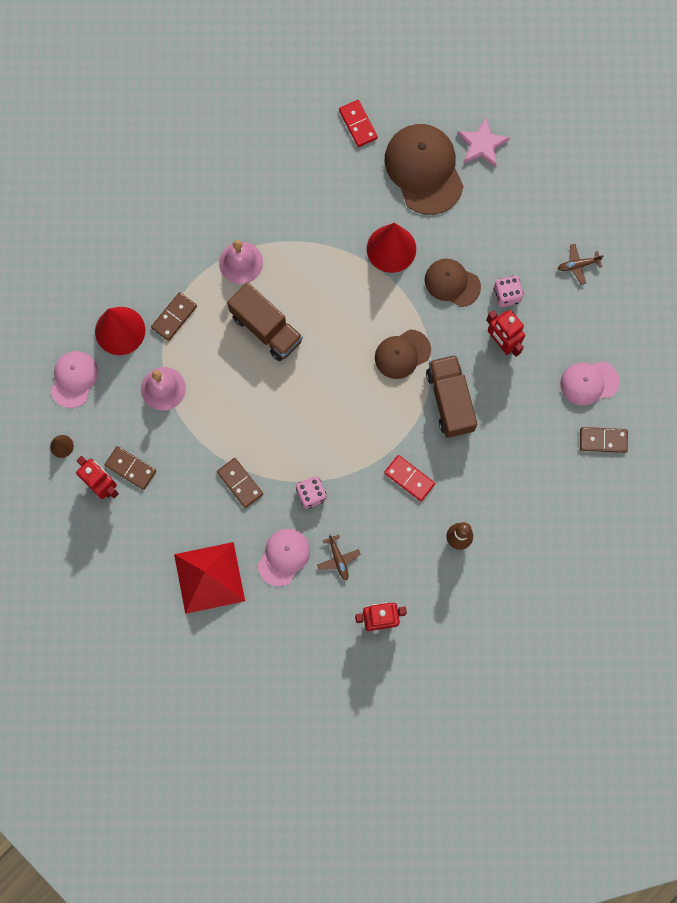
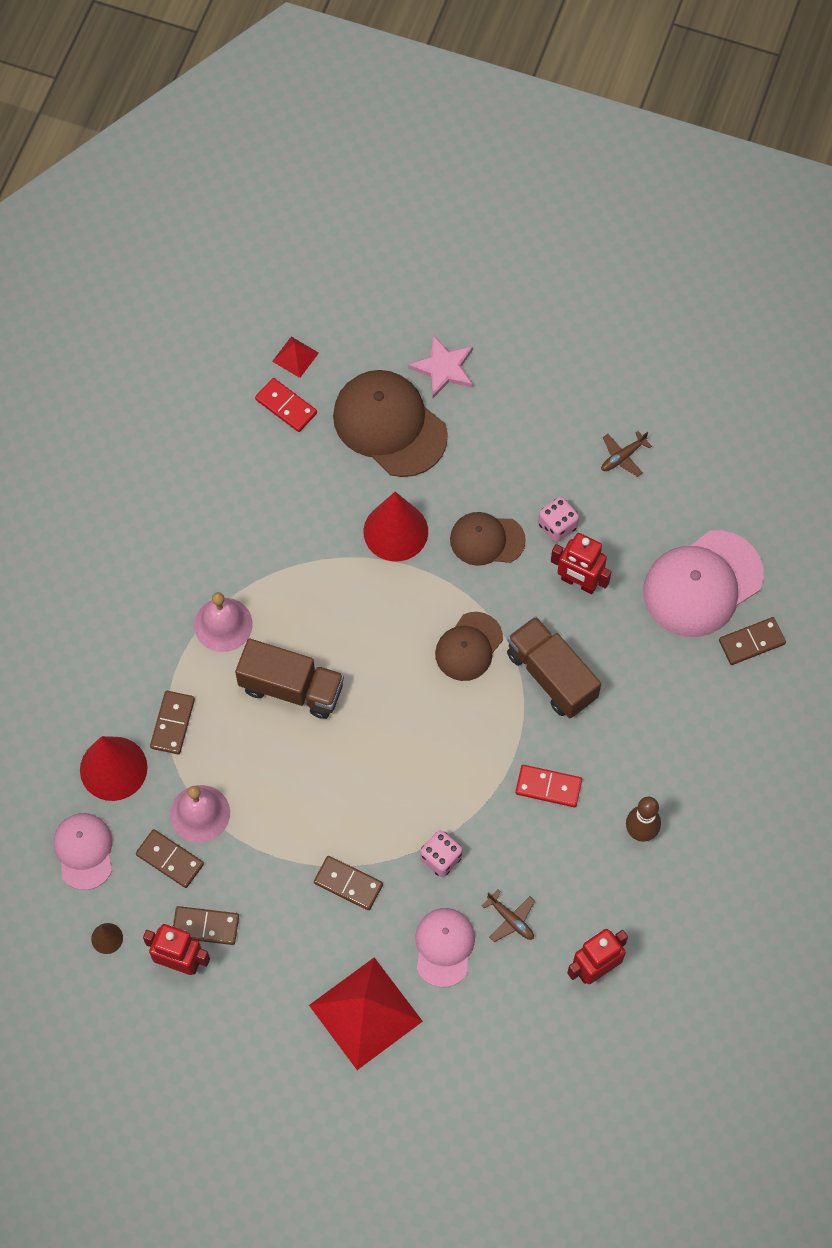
camera: 25 degrees left, 10 degrees down
pink cap [560,361,619,406] -> pink cap [643,530,764,637], size x1.68
none -> brown domino [136,829,204,888]
none -> red pyramid [272,337,319,378]

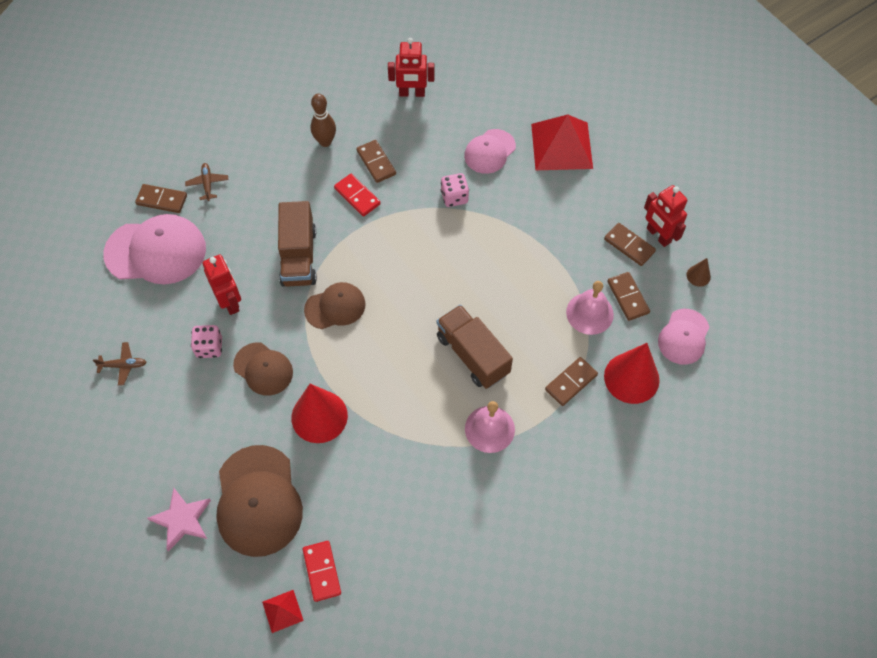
camera: 145 degrees left, 5 degrees down
brown domino [314,856,383,910] -> brown domino moved to [356,140,396,183]
brown plane [481,889,535,942] -> brown plane moved to [185,163,228,201]

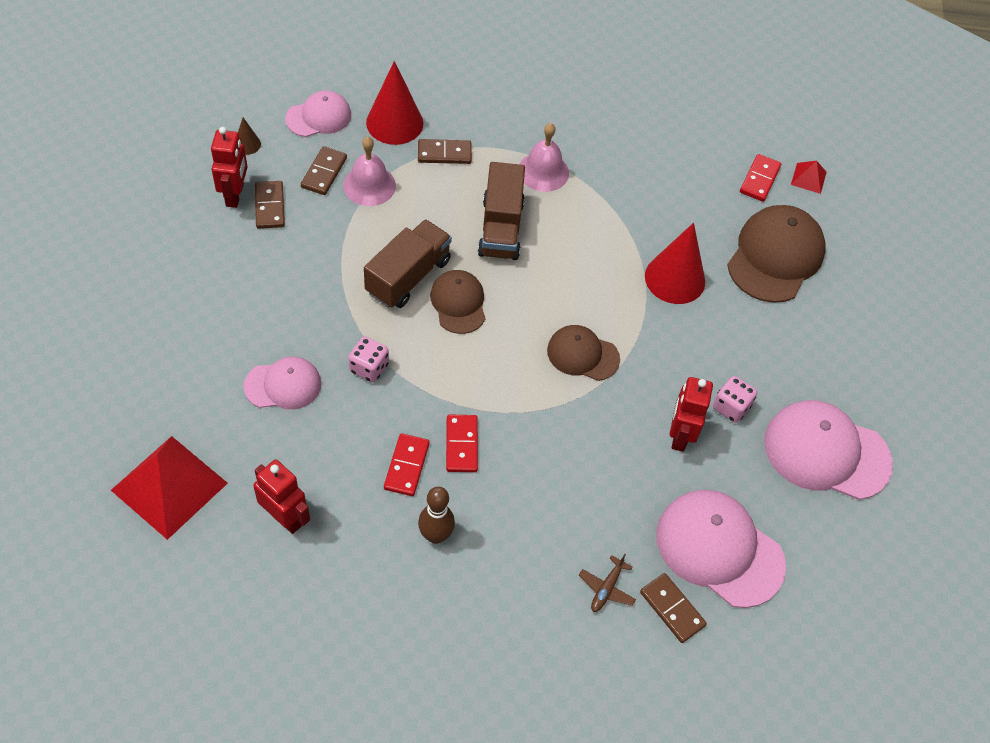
camera: 145 degrees left, 5 degrees down
brown plane [93,342,147,386] -> pink cap [764,400,893,500]
pink star [147,488,211,551] -> none
brown cap [233,342,293,396] -> brown cap moved to [430,270,485,334]
brown truck [278,201,317,287] -> brown truck moved to [364,219,452,308]
brown domino [356,140,396,183] -> red domino [384,433,430,496]
red pyramid [531,114,593,170] -> red pyramid moved to [111,436,228,540]

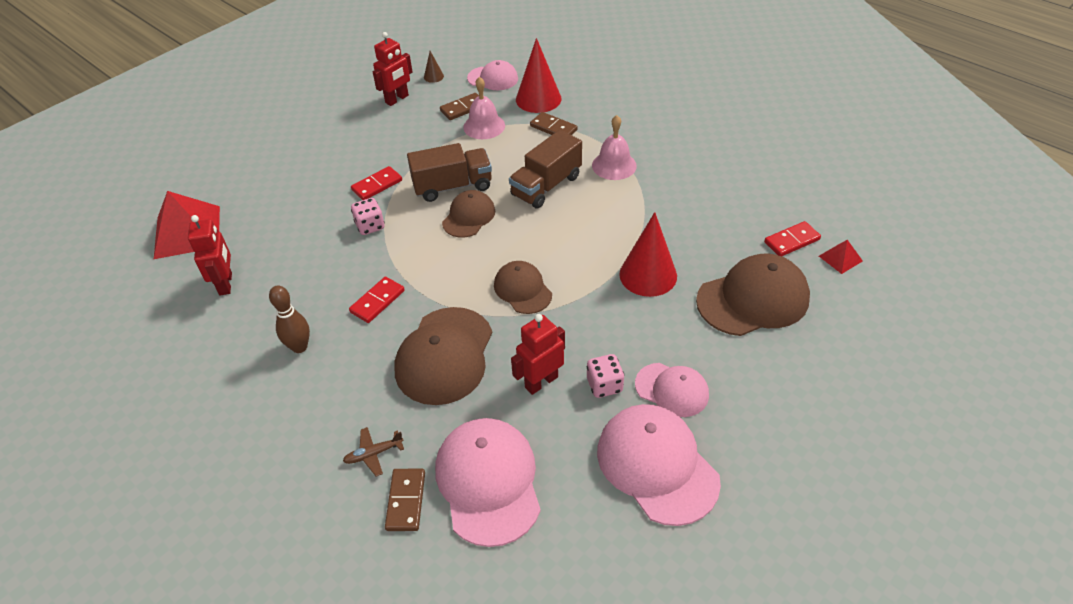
camera: 45 degrees right, 10 degrees down
pink cap [244,357,321,409] -> pink cap moved to [635,363,709,417]
brown domino [255,181,285,229] -> none
red domino [384,433,430,496] -> red domino moved to [351,166,402,200]
none -> brown cap [394,307,492,405]

